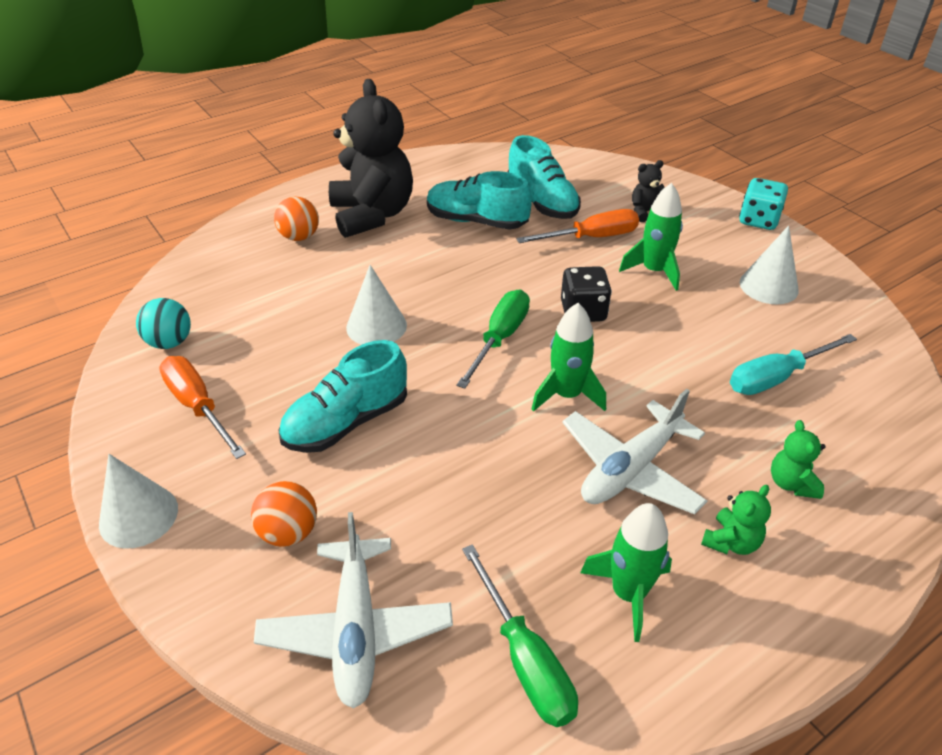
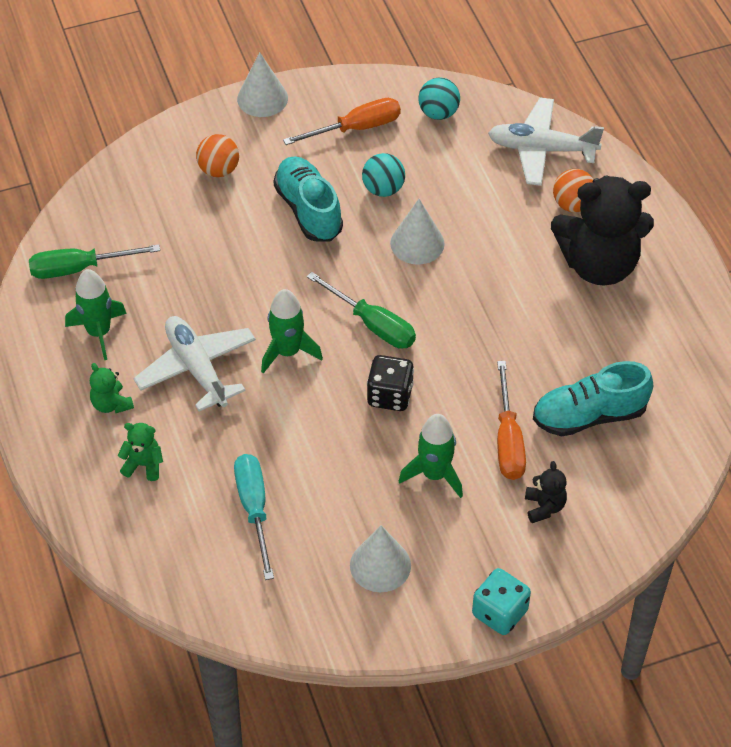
camera: 105 degrees right, 10 degrees up
white plane [254,512,453,709] -> white plane moved to [488,98,604,186]
turquoise shoe [427,171,532,229] -> none
none -> turquoise ball [362,153,405,197]

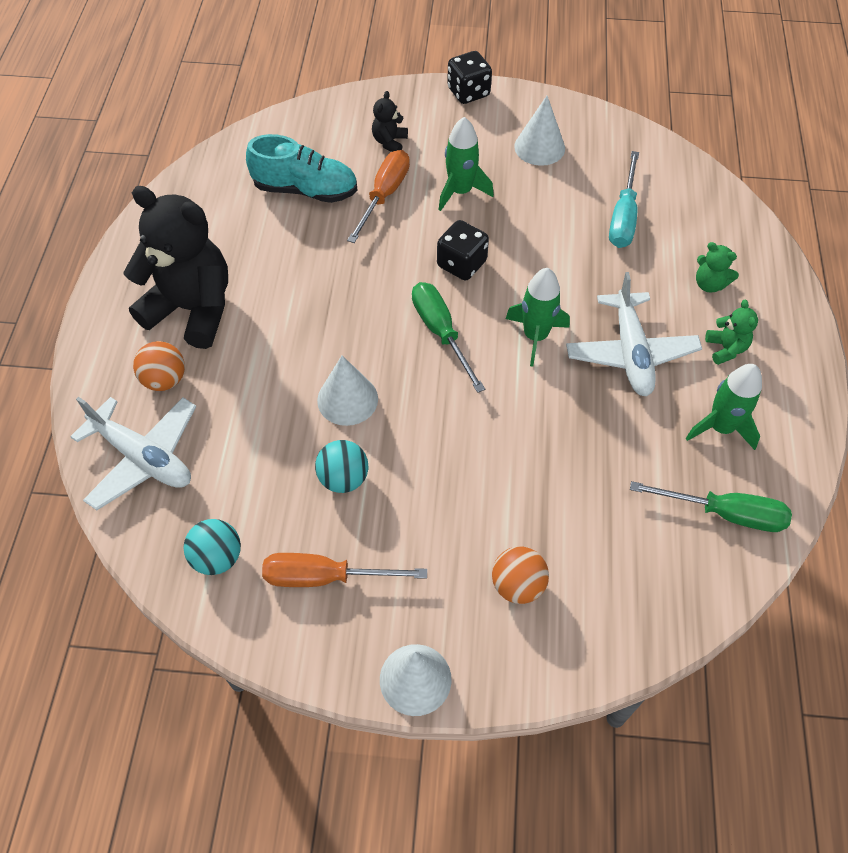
camera: 155 degrees left, 5 degrees up
turquoise shoe [274,156,343,242] -> none
turquoise dice [472,568,531,635] -> black dice [447,51,492,104]

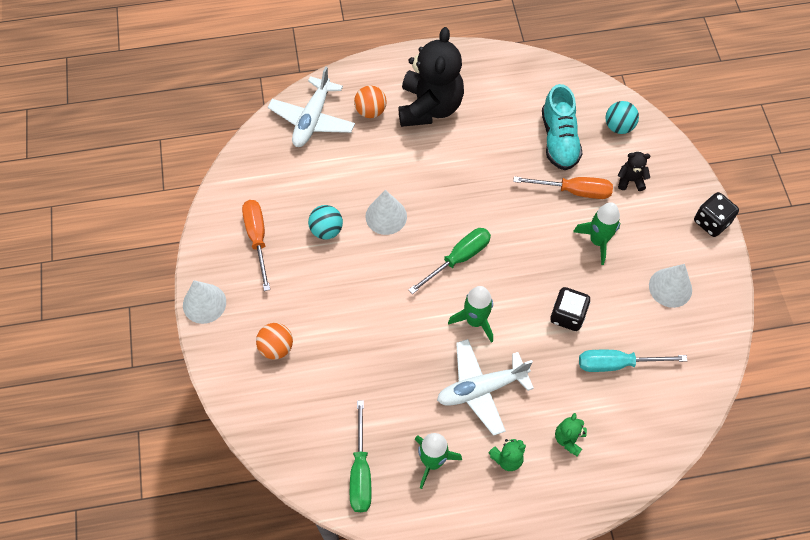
camera: 75 degrees right, 5 degrees up
turquoise ball [183,519,241,575] -> turquoise ball moved to [605,101,639,134]
black dice [437,220,489,281] -> black dice moved to [550,287,590,331]

